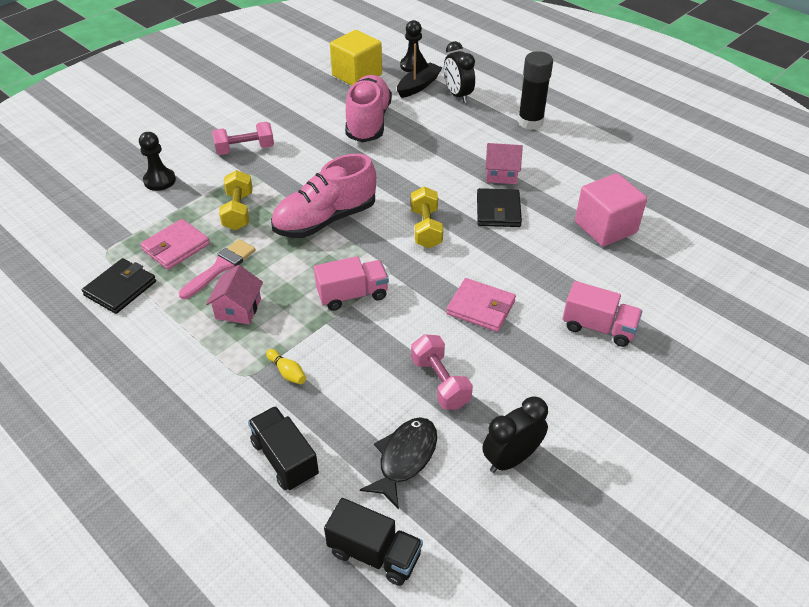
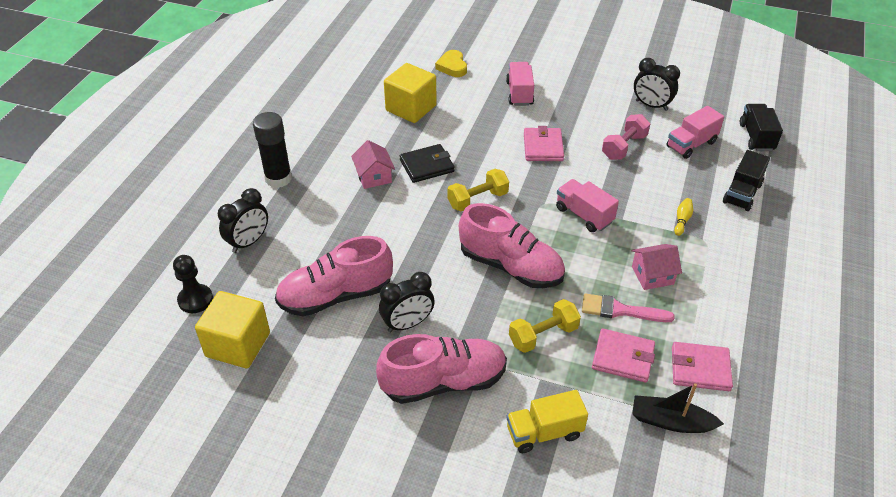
camera: 115 degrees left, 0 degrees up
black wallet [82,258,156,314] -> pink wallet [672,342,733,391]
black pawn [139,132,176,191] -> yellow truck [506,390,588,453]
pink dumbbell [212,122,274,155] -> pink shoe [376,334,507,404]
black fish [360,417,437,509] -> pink truck [667,106,724,159]
black boat [397,43,442,98] -> black boat moved to [632,383,724,433]
pink cube [575,173,647,247] -> yellow cube [384,63,437,123]
none -> black clock [379,272,435,332]
none -> yellow heart [435,50,467,77]

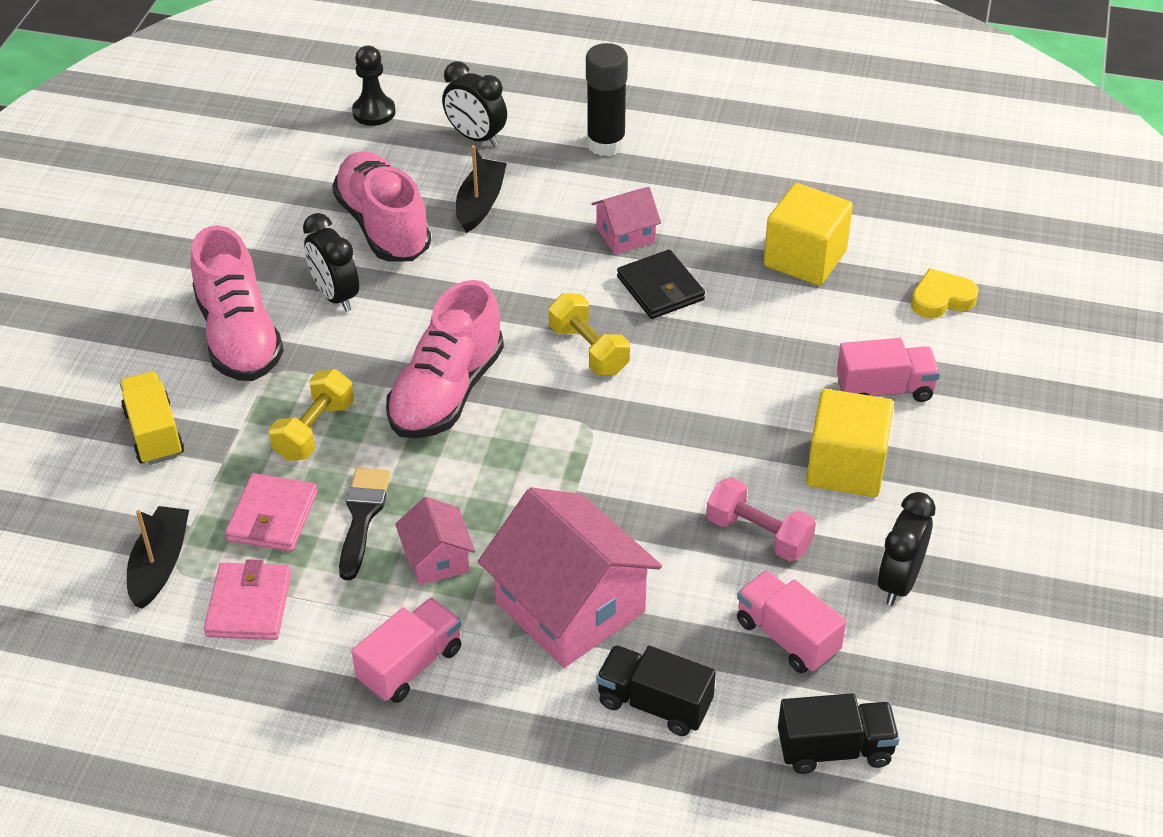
camera: 85 degrees right, 0 degrees up
yellow cube [195,291,270,368] -> yellow cube moved to [806,389,894,497]
yellow dumbbell [509,299,581,353] -> yellow dumbbell turned 60 degrees clockwise [269,369,354,461]
pink wallet [524,126,564,161] -> none
pink truck [556,179,619,232] -> pink truck moved to [352,598,461,703]
pink brush [582,293,675,322] -> black brush [339,468,390,580]
yellow bowling pin [674,198,693,236] -> pink house [478,487,662,668]
none -> black boat [456,145,507,233]

